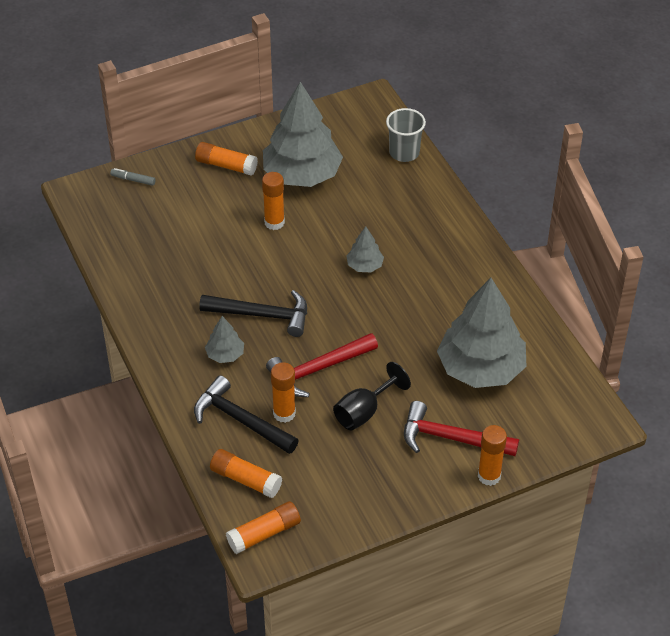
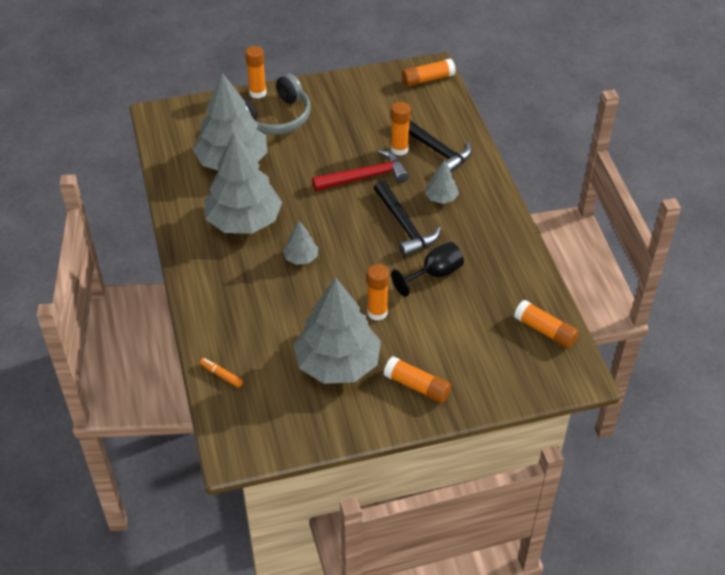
camera: 170 degrees left, 0 degrees up
grey marker [110,168,156,186] -> none
black hammer [199,290,307,337] -> black hammer turned 135 degrees counterclockwise [374,180,441,257]
orange glue stick [210,449,282,498] -> orange glue stick moved to [514,300,579,348]
black goblet [333,362,411,431] -> black goblet moved to [391,242,464,297]
grey cup [386,108,426,162] -> orange marker [200,358,243,388]
red hammer [404,401,519,456] -> grey headphones [242,74,311,135]
none -> grey tree [204,132,282,234]

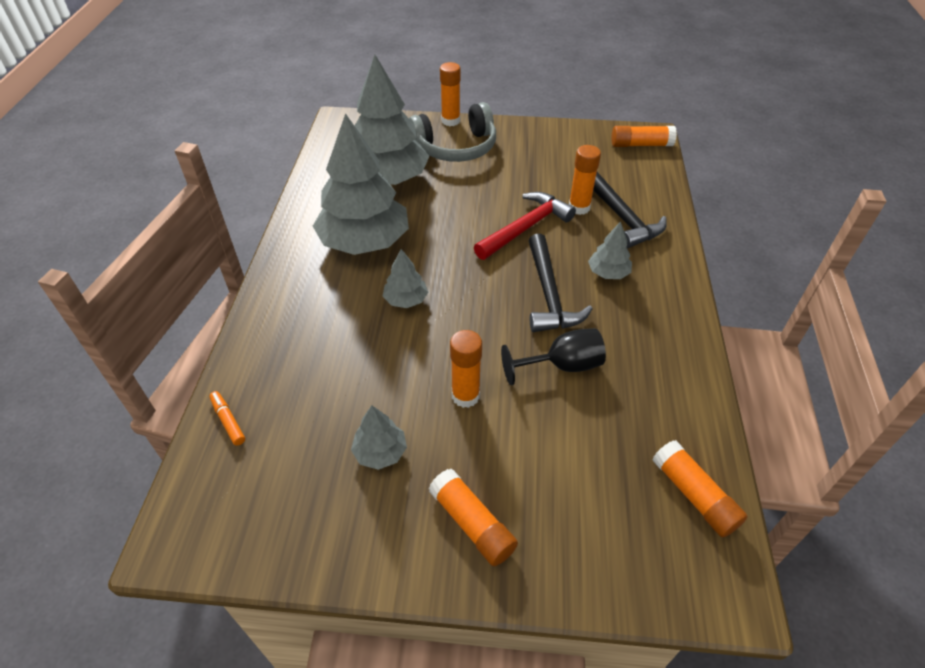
camera: 20 degrees right, 0 degrees up
grey tree [294,277,381,384] -> grey tree [351,405,407,470], size x0.45
red hammer [312,149,409,191] -> red hammer turned 45 degrees counterclockwise [474,192,576,260]

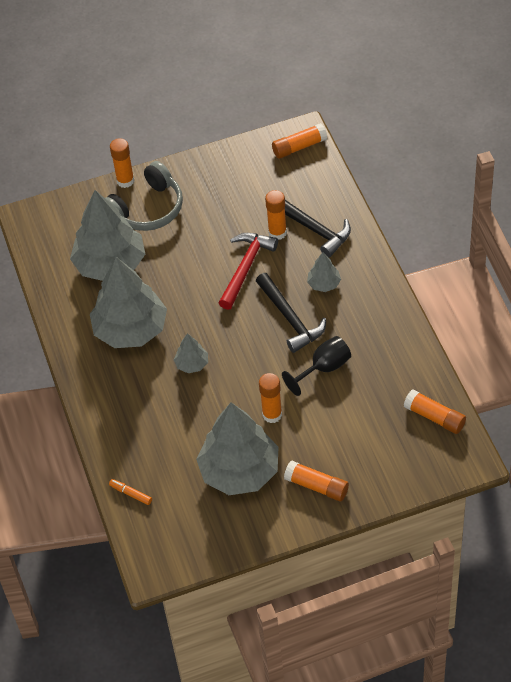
camera: 20 degrees left, 5 degrees up
grey tree [351,405,407,470] -> grey tree [196,402,279,495], size x2.24

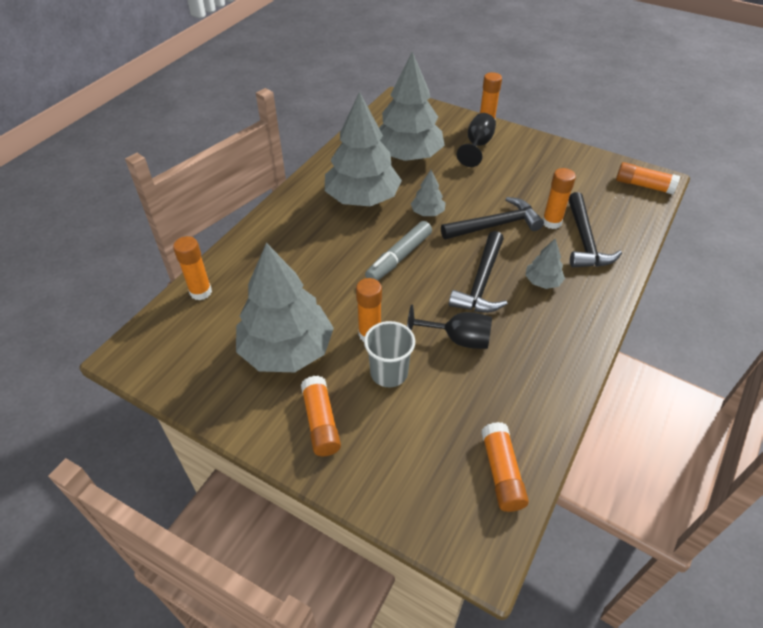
camera: 45 degrees right, 5 degrees down
grey headphones [105,161,183,231] -> black goblet [456,113,496,167]
orange marker [109,479,152,505] -> orange glue stick [173,236,212,300]
grey tree [174,333,208,373] -> grey tree moved to [411,170,446,216]
red hammer [219,233,278,310] -> black hammer [441,197,544,239]
none -> grey cup [364,321,415,387]
none -> grey marker [365,221,432,280]

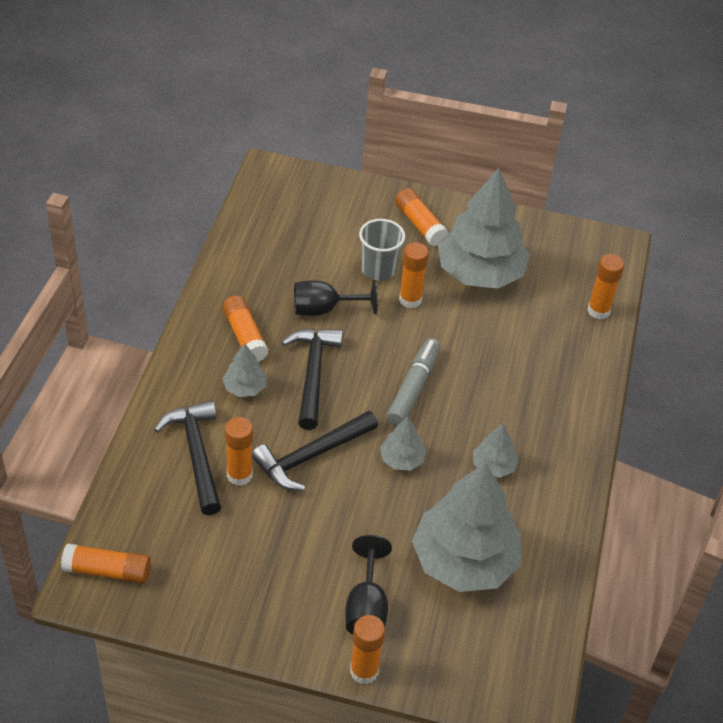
camera: 160 degrees right, 0 degrees up
grey tree [325,92,402,206] -> grey tree [473,423,519,478], size x0.45
orange glue stick [481,422,529,512] -> orange glue stick moved to [222,295,269,362]

